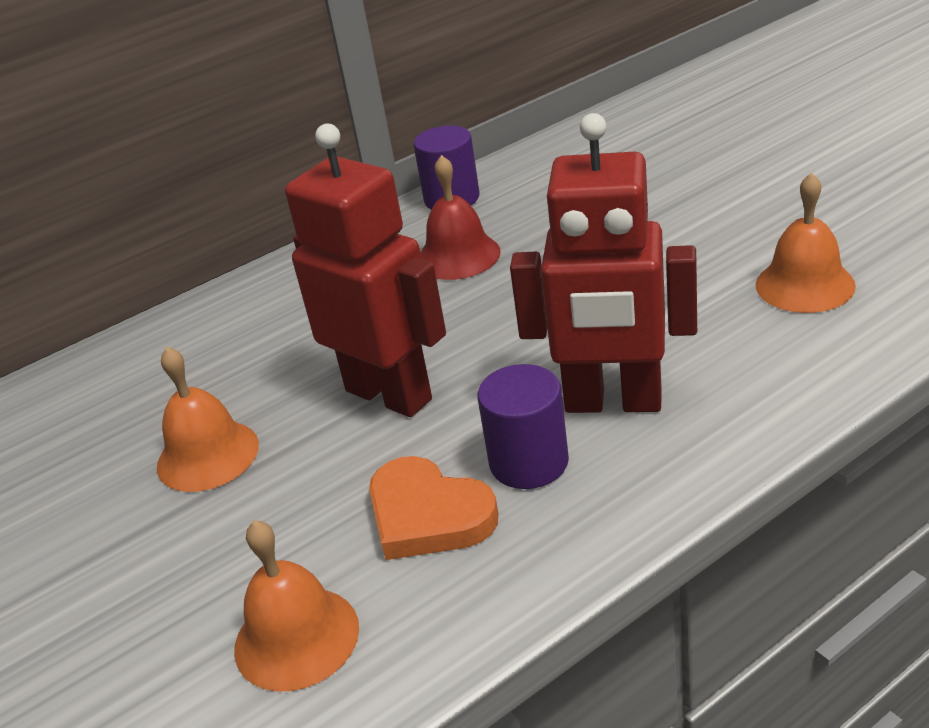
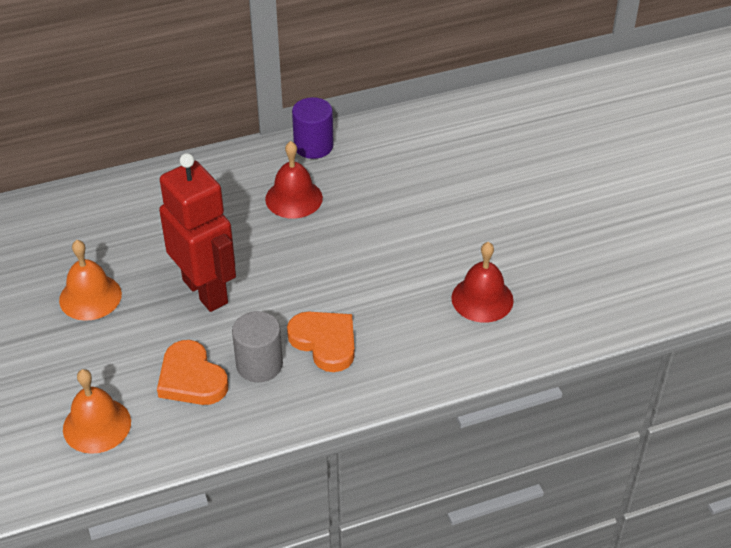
camera: 10 degrees right, 10 degrees up
purple cylinder [478,364,569,489] -> grey cylinder [232,311,283,382]
red robot [510,113,697,413] -> orange heart [287,312,355,372]
orange bell [756,172,856,313] -> red bell [451,242,514,323]

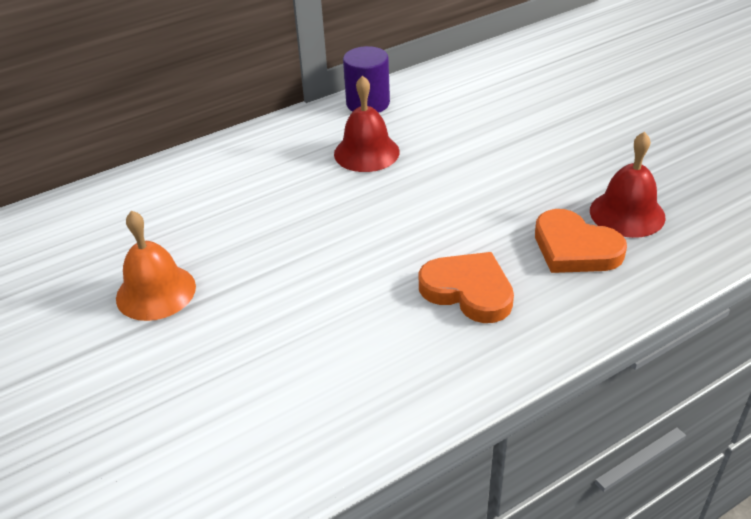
camera: 10 degrees left, 5 degrees down
orange bell [63,369,131,454] -> none
orange heart [157,340,228,405] -> orange heart moved to [535,209,627,273]
red robot [159,153,236,312] -> none
grey cylinder [232,311,283,382] -> none

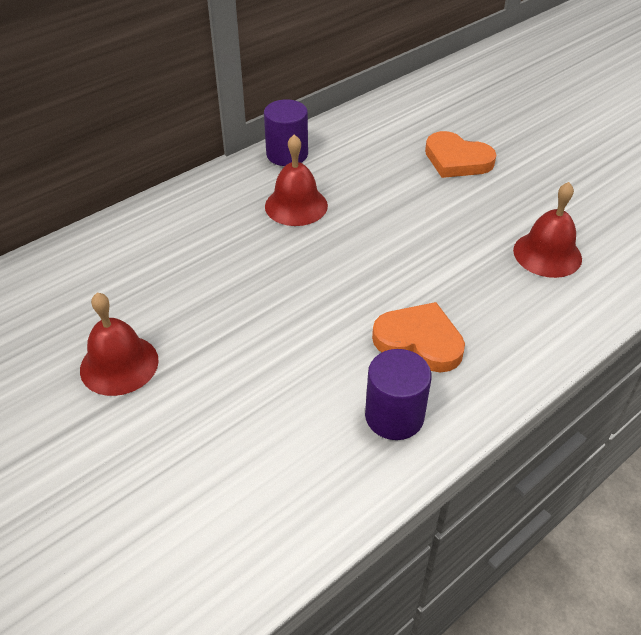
camera: 10 degrees left, 5 degrees up
orange bell [116,210,196,321] -> red bell [80,292,159,396]
orange heart [535,209,627,273] -> orange heart moved to [425,131,496,178]
none -> purple cylinder [365,349,432,440]

